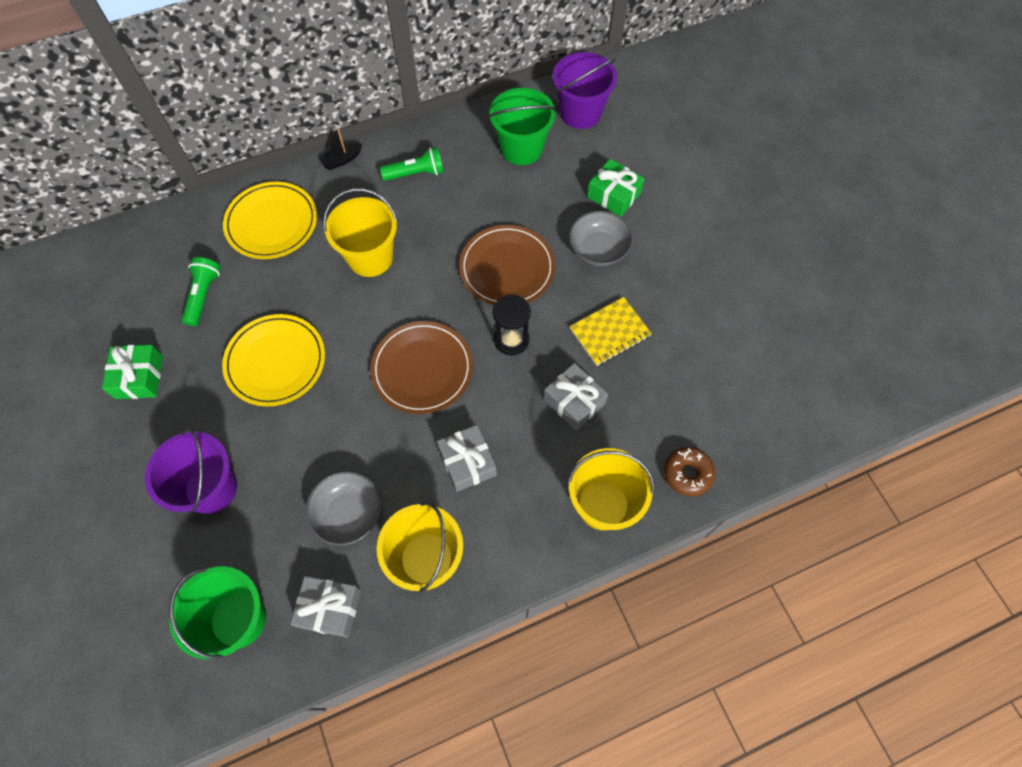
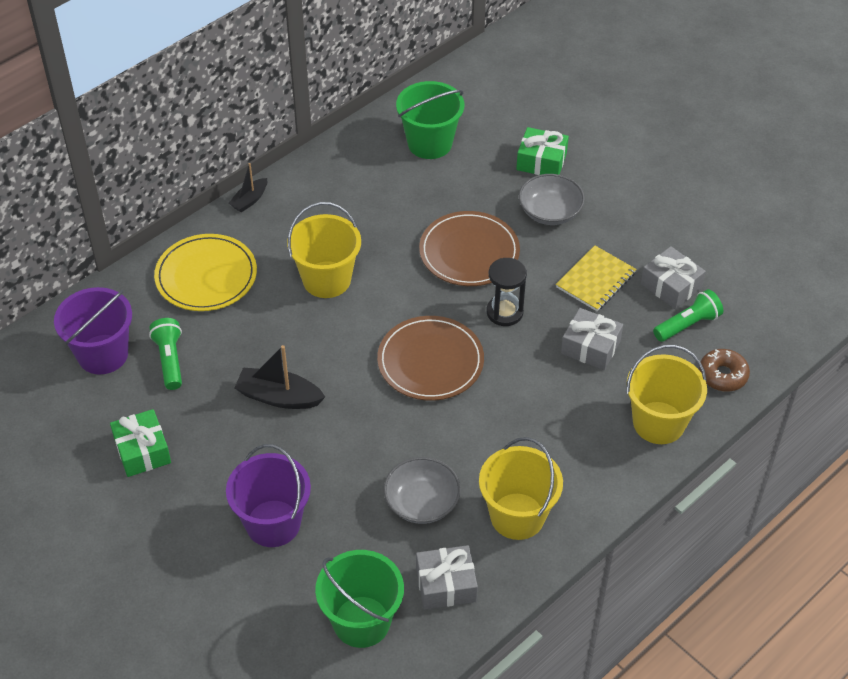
camera: 20 degrees left, 15 degrees down
yellow plate [222,314,325,407] -> black boat [234,345,325,409]
green flashlight [380,147,444,181] -> green flashlight moved to [653,289,723,342]
grey gift [437,425,497,492] -> grey gift moved to [641,246,706,309]
purple bucket [553,52,617,129] -> purple bucket moved to [54,287,132,375]

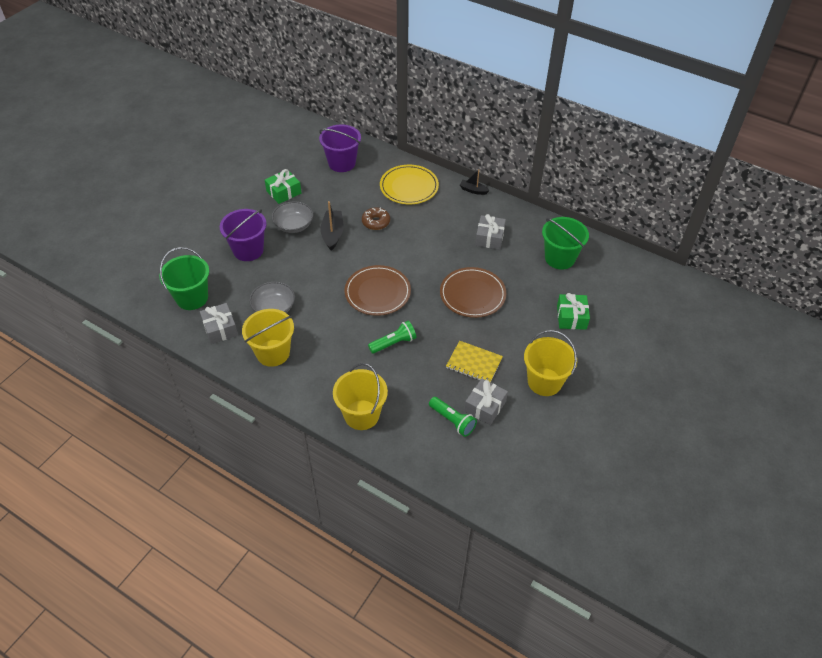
camera: 75 degrees right, 0 degrees up
green flashlight [149,318,182,390] -> green flashlight moved to [368,321,416,354]
yellow bucket [287,202,361,298] -> yellow bucket moved to [524,330,577,396]
black hourglass [487,258,527,326] -> none
grey bowl [519,174,585,225] -> grey bowl moved to [272,201,313,233]
grey gift [561,308,623,370] -> grey gift moved to [475,214,506,250]
brown donut [699,349,750,391] -> brown donut moved to [362,207,390,230]

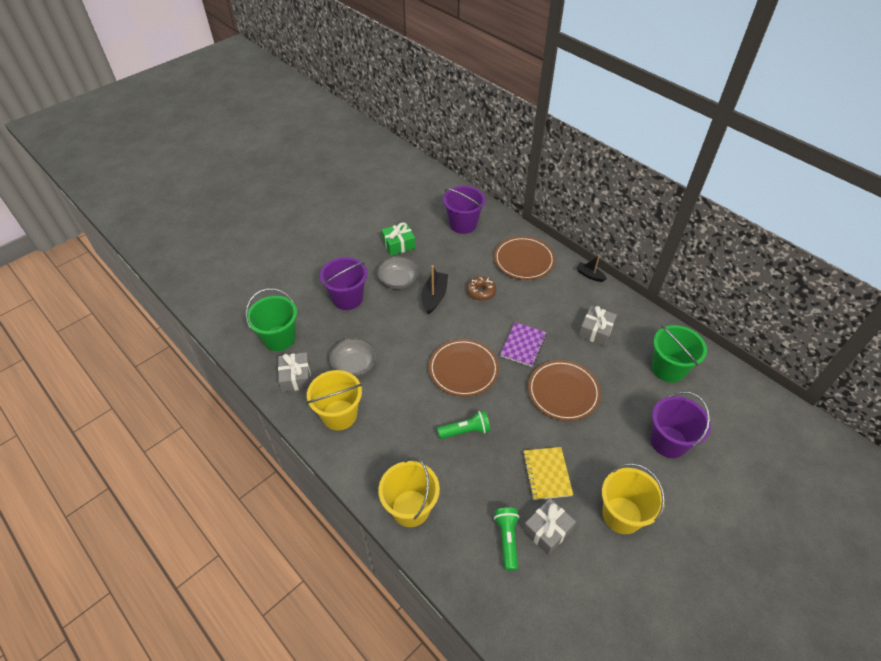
camera: 15 degrees right, 0 degrees up
yellow plate [380,165,439,204] -> brown plate [494,236,555,280]
green flashlight [429,397,477,437] -> green flashlight turned 150 degrees counterclockwise [494,507,519,571]
yellow notebook [446,341,503,382] -> yellow notebook turned 45 degrees clockwise [523,447,573,500]
green gift [557,293,590,330] -> purple bucket [651,391,711,458]
none -> purple notebook [500,322,547,367]

